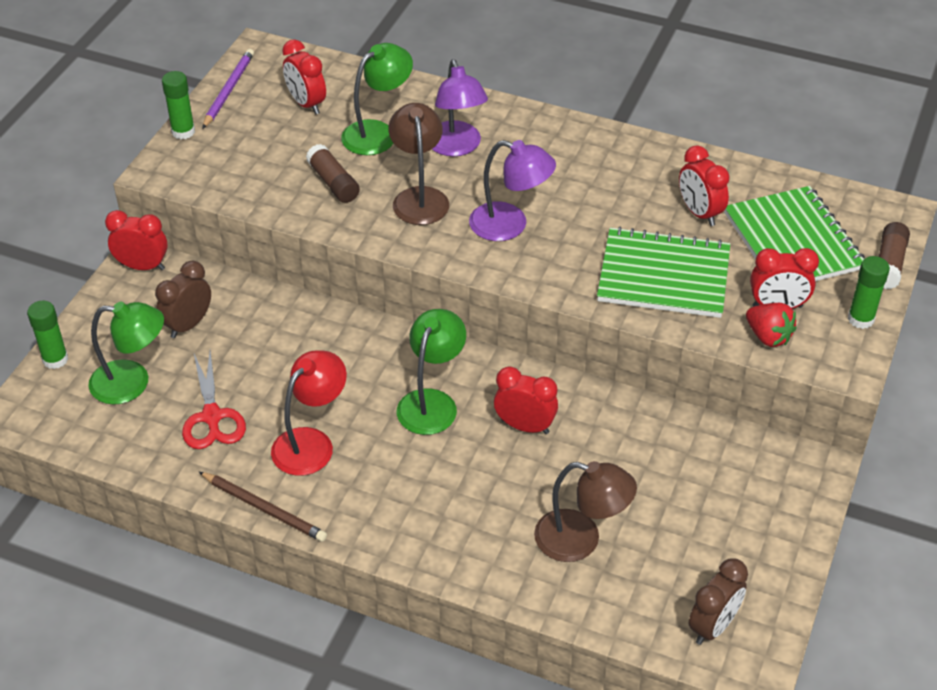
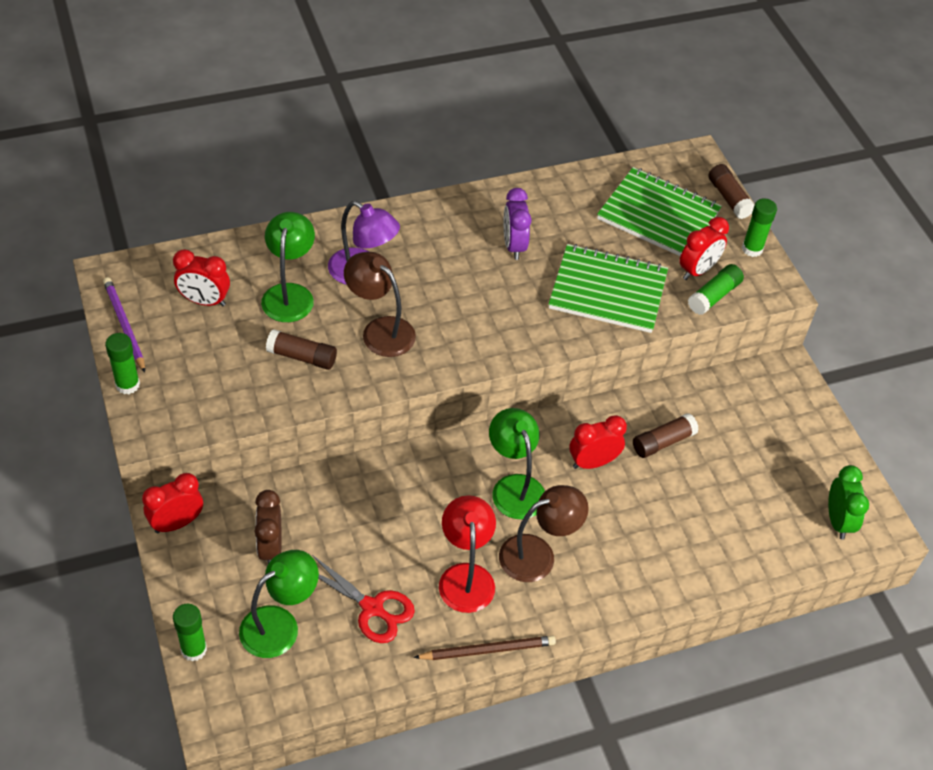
camera: 45 degrees left, 5 degrees up
purple lamp [469,140,556,241] -> none
brown lamp [534,461,637,562] -> brown lamp moved to [499,485,589,582]
green notebook [597,227,730,318] -> green notebook turned 45 degrees clockwise [549,244,668,333]
red clock [679,145,730,226] -> none
brown clock [688,558,748,645] -> green clock [828,465,869,539]
red strawberry [746,303,797,347] -> green glue stick [688,264,744,315]
none -> purple clock [504,188,532,260]
none -> brown glue stick [633,413,699,458]

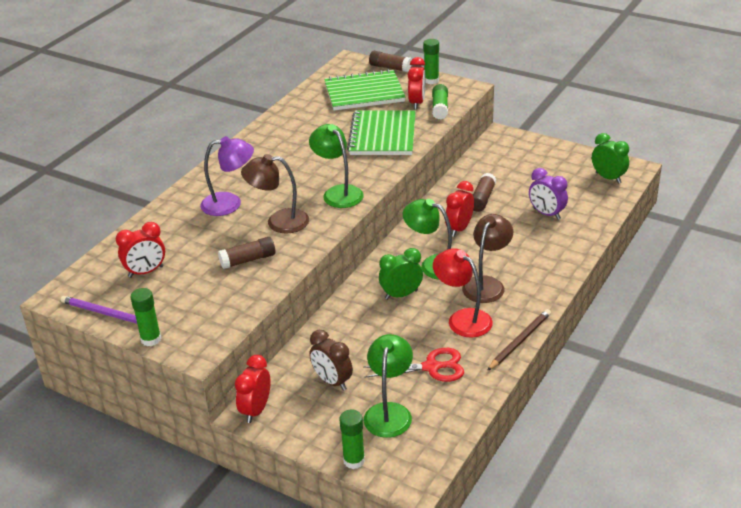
camera: 35 degrees left, 15 degrees down
green lamp [261,212,315,322] -> green lamp moved to [309,124,364,208]
purple clock [504,188,532,260] -> purple clock moved to [529,168,568,220]
green notebook [549,244,668,333] -> green notebook turned 60 degrees counterclockwise [347,111,416,155]
none -> green clock [379,248,423,300]

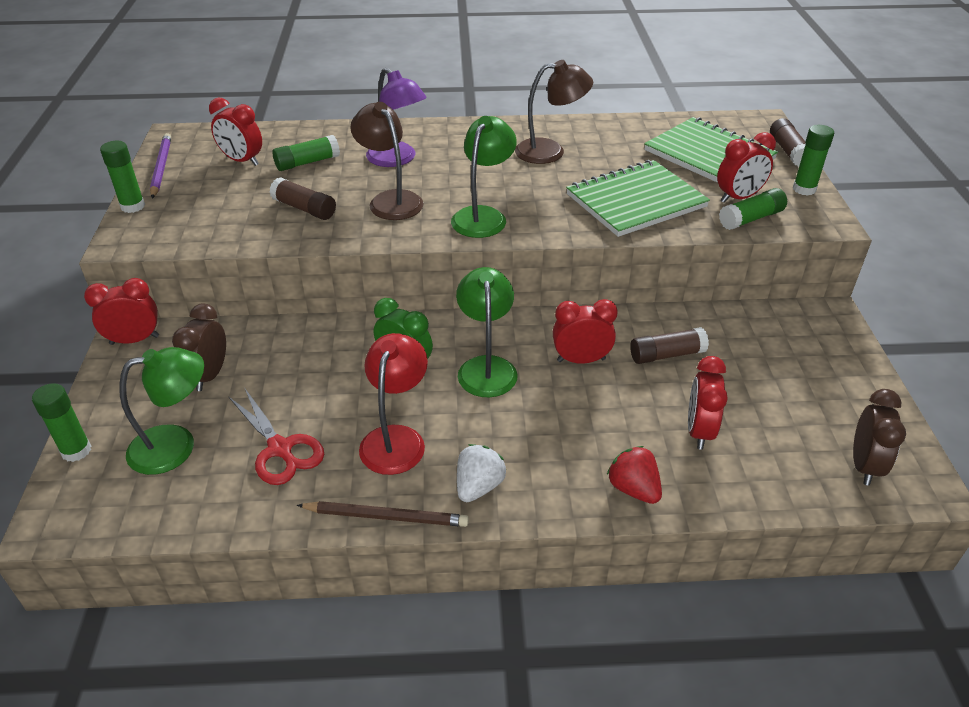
camera: 55 degrees right, 5 degrees up
brown lamp [462,214,513,303] -> brown lamp moved to [515,60,593,164]
purple clock [529,168,568,220] -> red clock [688,356,728,450]
green clock [592,133,629,184] -> brown clock [853,389,906,486]
none -> green glue stick [272,135,340,171]
none -> white strawberry [457,444,506,502]
none -> red strawberry [607,446,662,504]

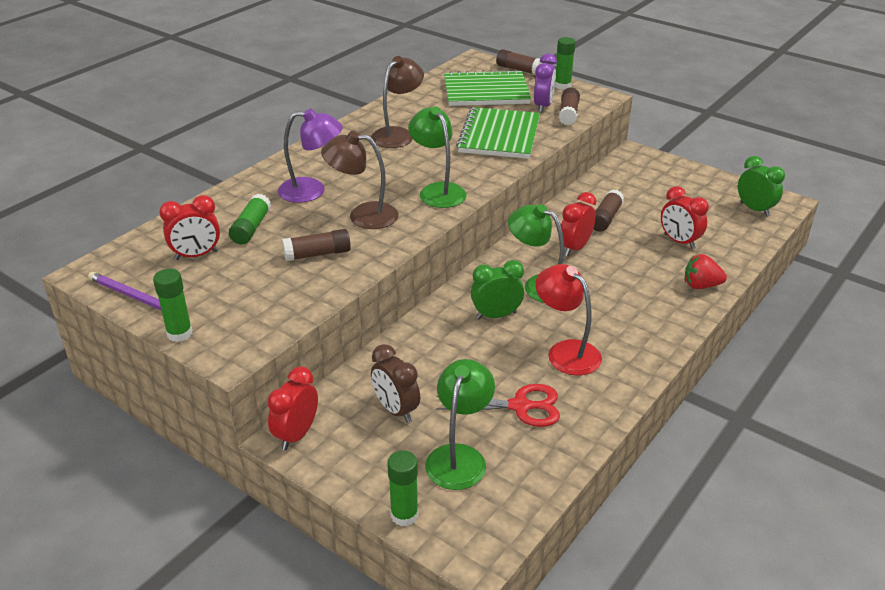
camera: 50 degrees left, 5 degrees down
brown pencil [297,501,469,527] -> none
white strawberry [457,444,506,502] -> none
red clock [717,132,776,203] -> purple clock [534,54,557,113]
green glue stick [719,188,787,230] -> brown glue stick [559,87,580,125]
brown clock [853,389,906,486] -> green clock [738,156,785,217]

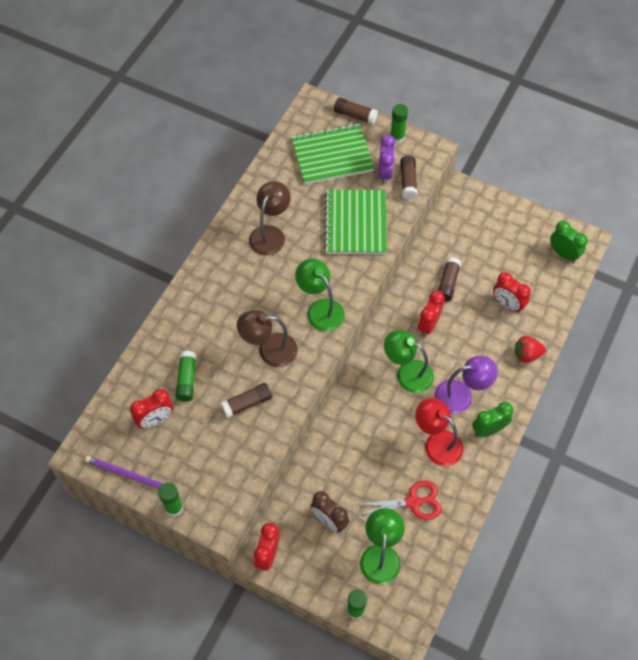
camera: 10 degrees left, 25 degrees up
purple lamp [278,109,343,203] -> purple lamp moved to [435,356,498,414]
green clock [471,260,524,319] -> green clock moved to [472,402,513,437]

